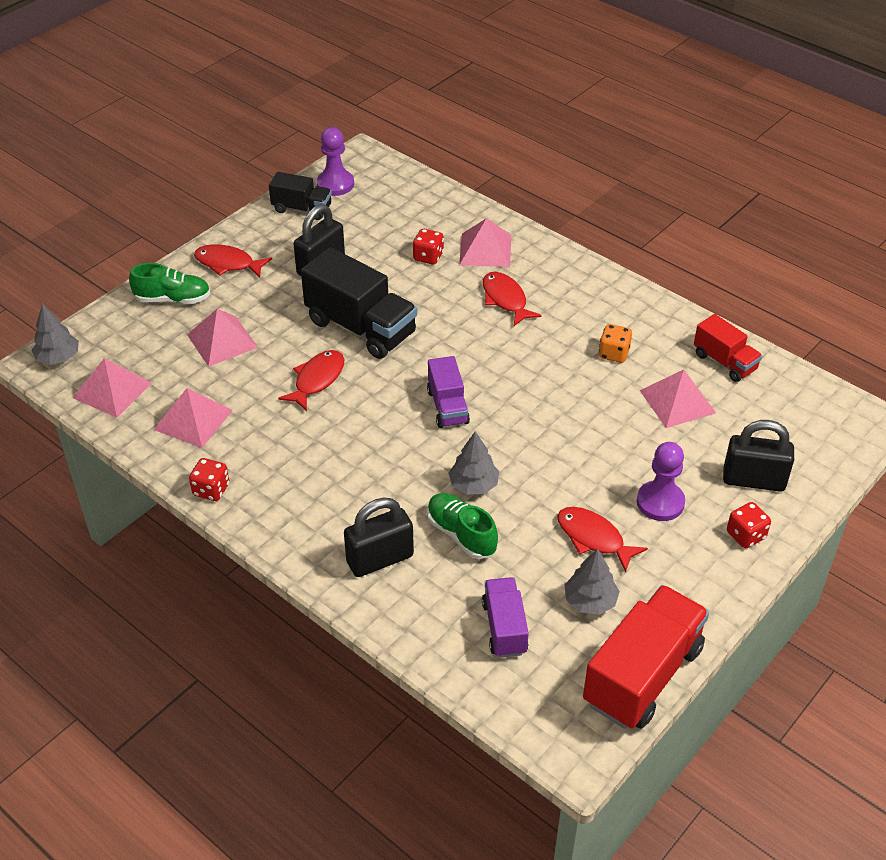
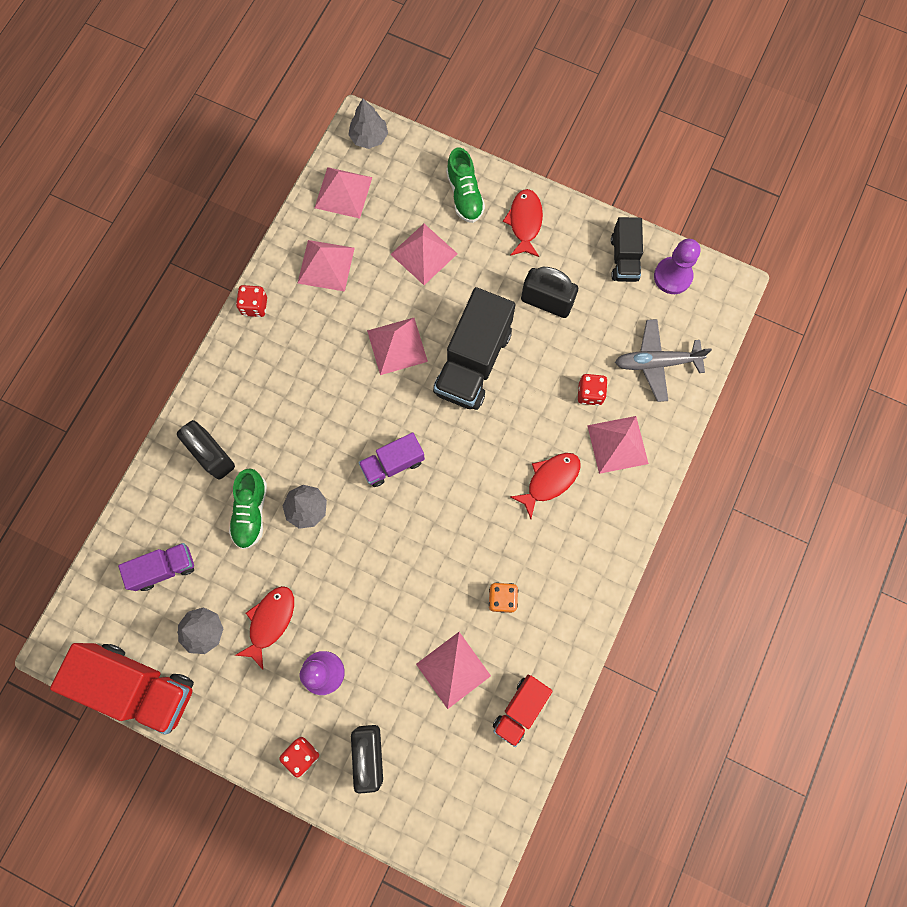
camera: 75 degrees right, 30 degrees up
red fish [278,350,344,411] -> pink pyramid [367,318,428,375]
green shoe [427,493,498,559] -> green shoe turned 150 degrees clockwise [229,468,267,549]
none -> grey plane [615,319,712,402]

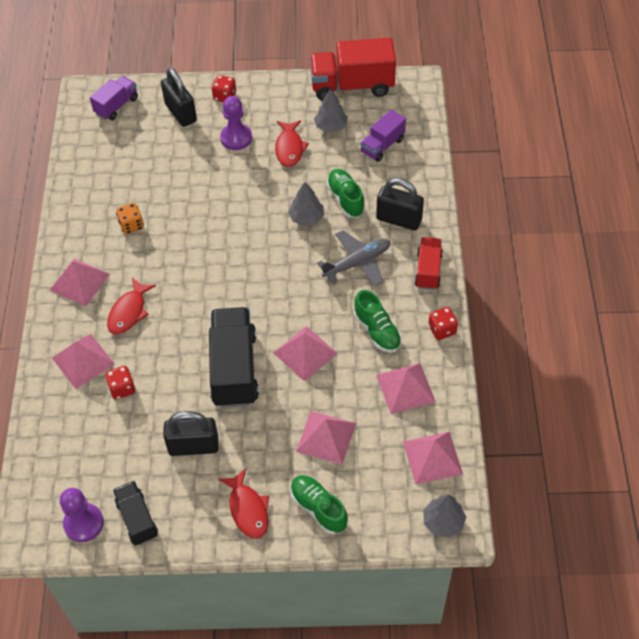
camera: 155 degrees right, 20 degrees down
purple truck [358,432,425,487] -> purple truck moved to [90,76,138,120]
pink pyramid [416,632,491,709] -> pink pyramid moved to [50,259,110,306]
red truck [493,675,553,747] -> red truck moved to [414,237,443,290]
grey plane [615,319,712,402] -> grey plane moved to [317,230,390,286]
none -> green shoe [354,290,401,353]

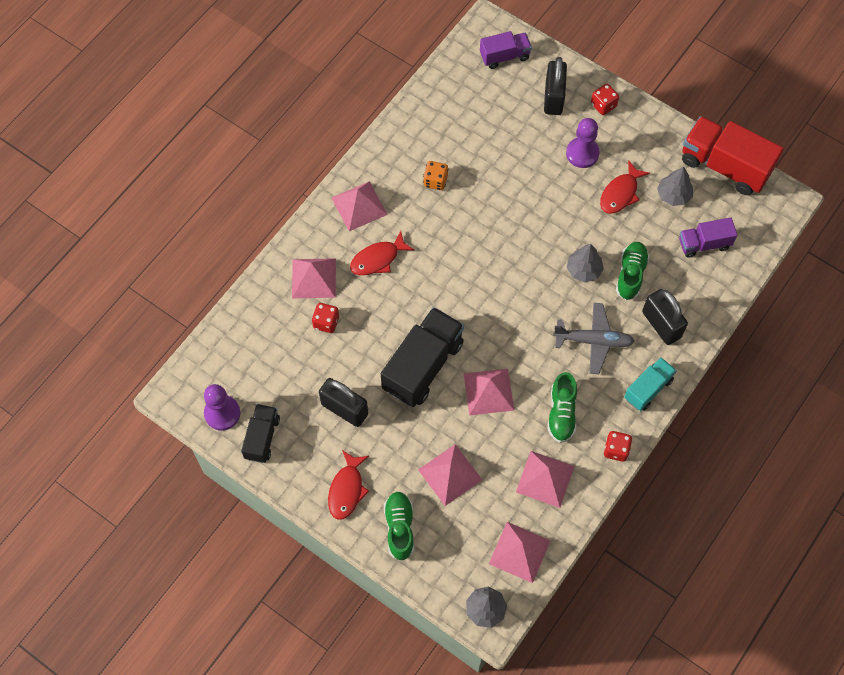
camera: 35 degrees right, 10 degrees up
red truck [414,237,443,290] -> turquoise truck [624,357,677,411]

